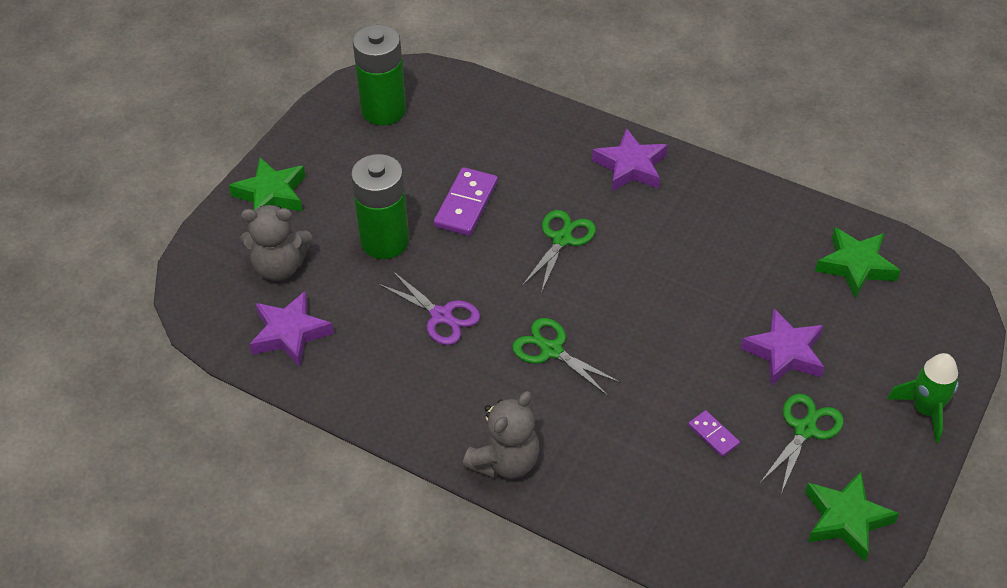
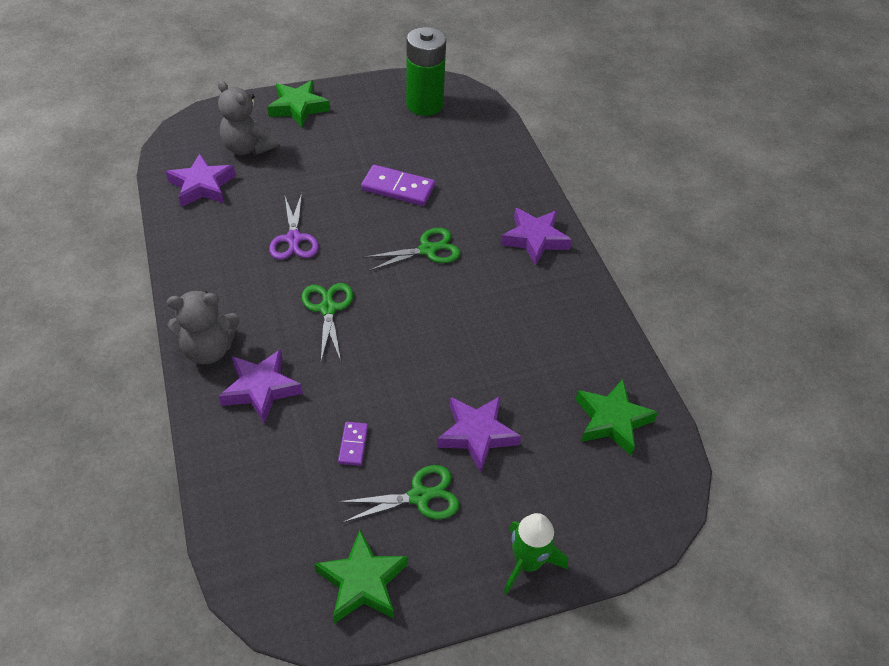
camera: 40 degrees right, 0 degrees up
green battery [351,154,409,259] -> none
purple domino [434,167,498,236] -> purple domino turned 45 degrees clockwise [361,165,435,206]
none -> purple star [218,349,303,424]

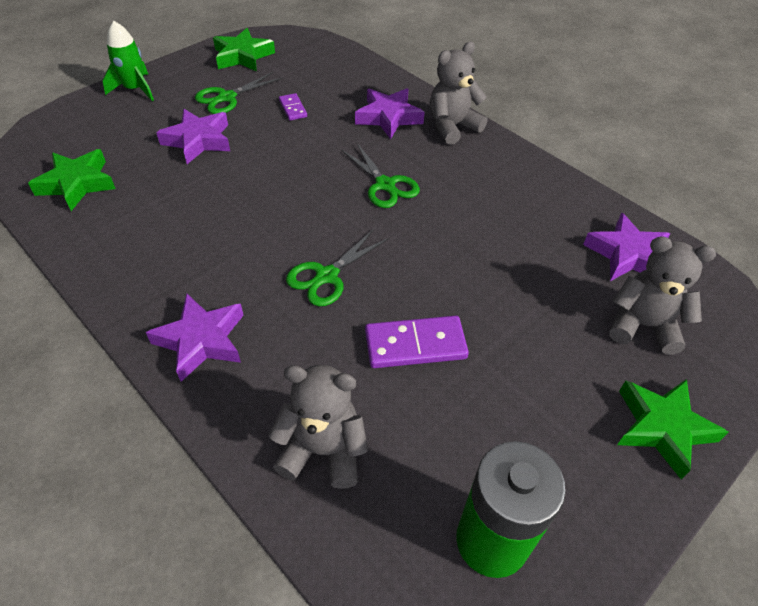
camera: 155 degrees right, 0 degrees up
purple scissors [269,193,319,260] -> none
none -> grey teddy bear [268,365,368,489]

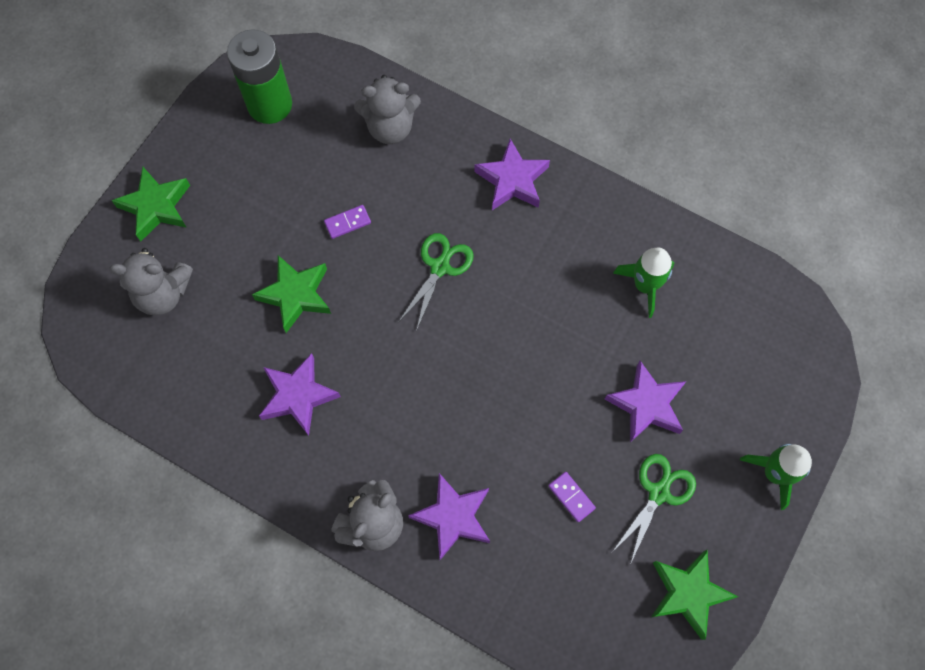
camera: 165 degrees right, 20 degrees up
green star [28,149,116,211] -> green star moved to [252,255,331,333]
green scissors [341,143,420,208] -> none
purple domino [365,316,469,368] -> purple domino [324,205,371,239], size x0.55
purple star [583,212,670,281] -> purple star moved to [259,353,341,436]
none -> green rocket [613,248,674,318]

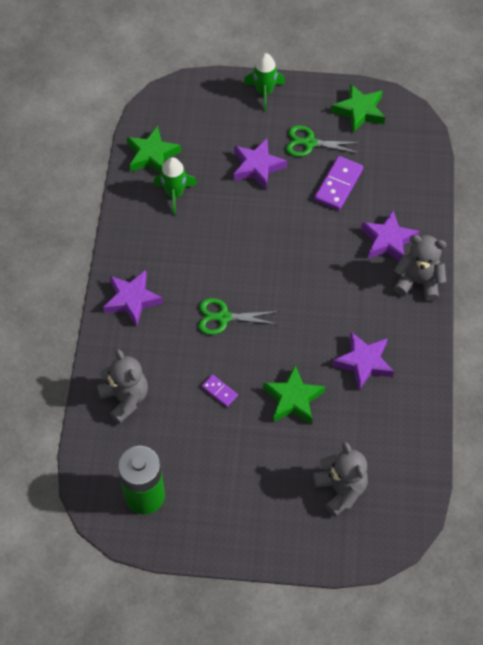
camera: 115 degrees left, 10 degrees down
green star [111,167,190,241] -> green star moved to [126,126,181,174]
purple domino [548,472,596,522] -> purple domino [314,156,363,210], size x1.82

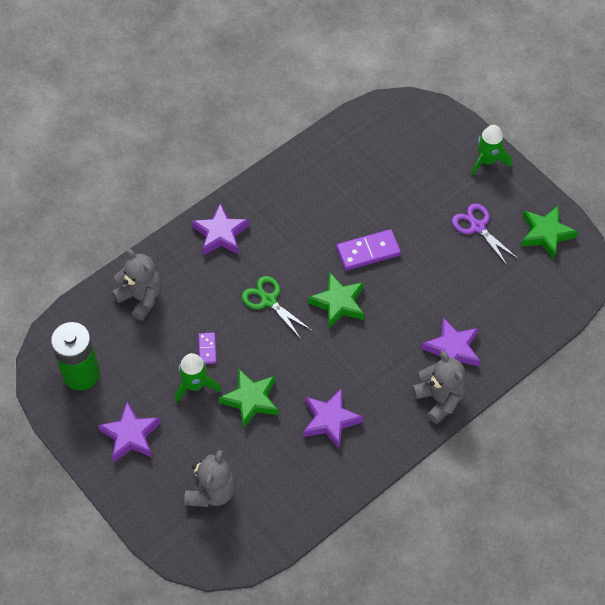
camera: 45 degrees right, 0 degrees up
grey teddy bear [97,349,148,424] -> grey teddy bear turned 60 degrees counterclockwise [112,249,161,321]
green star [126,126,181,174] -> green star moved to [308,273,364,329]
green rocket [153,157,197,215] -> green rocket moved to [175,353,221,403]
purple star [233,138,287,189] -> purple star moved to [98,402,161,462]
green scissors [286,125,361,157] -> purple scissors [452,203,518,265]
purple domino [314,156,363,210] -> purple domino moved to [336,229,401,270]

